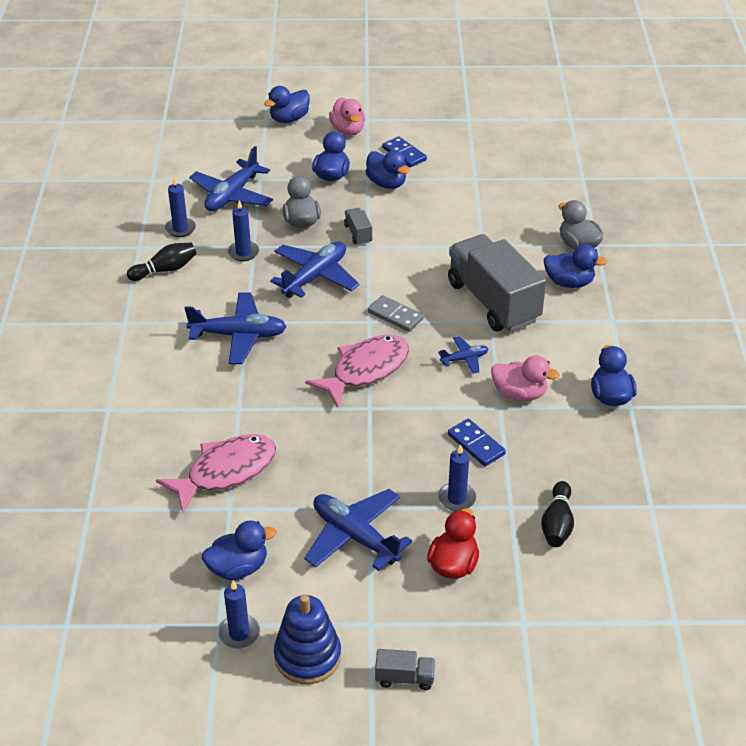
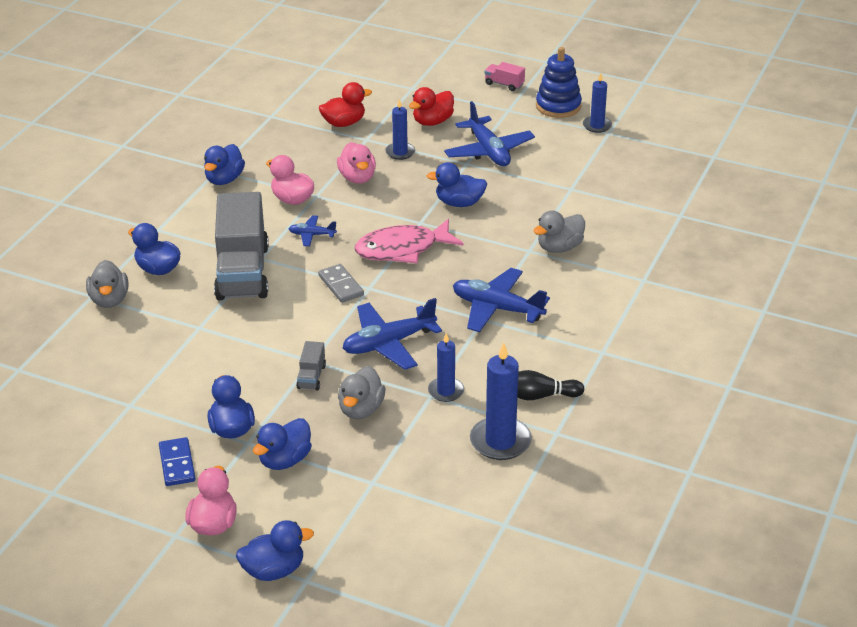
camera: 155 degrees left, 5 degrees down
pink fish [156,434,276,514] -> none
blue candle [165,177,196,237] -> blue candle [470,342,532,460], size x1.64
blue plane [189,146,273,211] -> none
blue duck [202,521,277,580] -> blue duck moved to [426,162,487,207]
grey truck [375,649,435,690] -> pink truck [485,62,525,91]
blue domino [448,418,506,466] -> pink duck [337,142,376,184]
black bowling pin [541,481,574,547] -> red duck [319,82,372,127]
none -> grey duck [534,210,585,253]

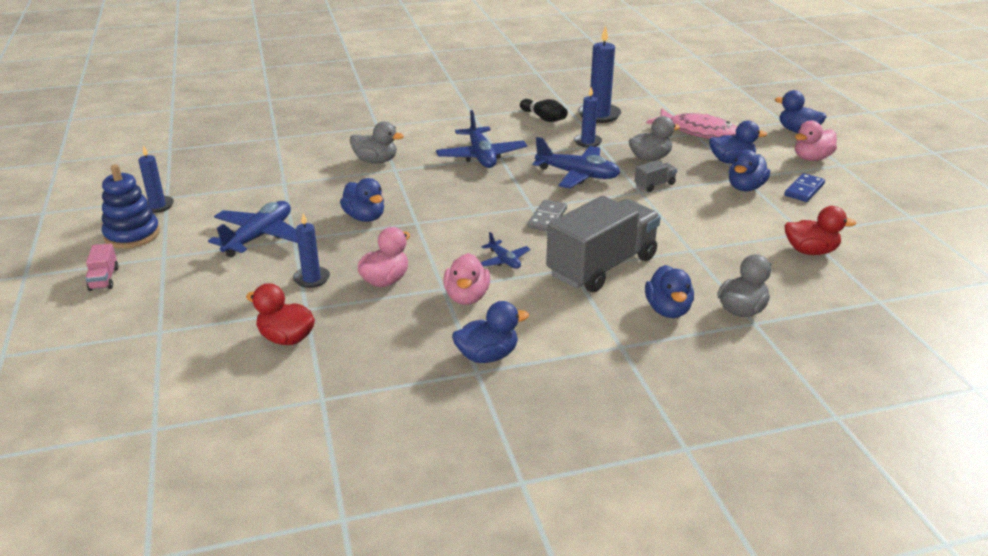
camera: 130 degrees left, 5 degrees down
pink fish [355,219,464,263] -> pink fish moved to [646,109,737,139]
red duck [409,87,454,126] -> red duck moved to [785,206,856,255]

